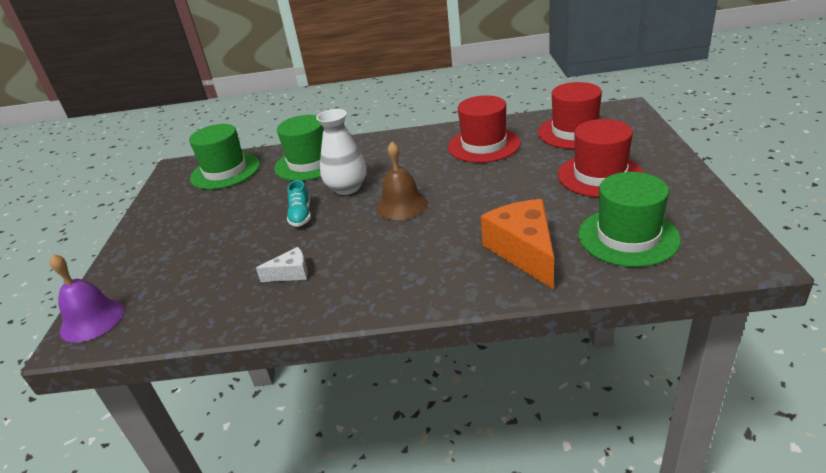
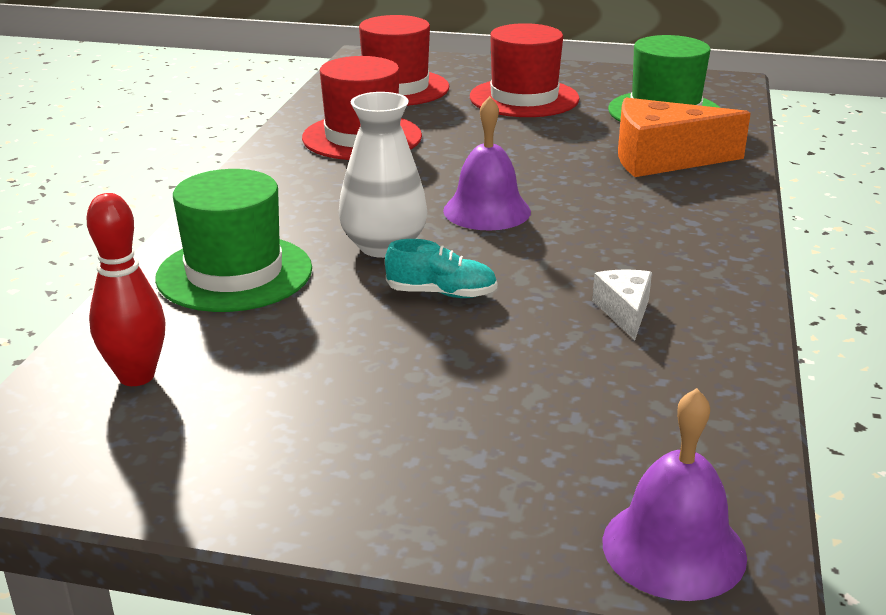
camera: 80 degrees left, 5 degrees down
green hat [189,124,260,190] -> red bowling pin [87,193,166,386]
brown bell [376,142,428,220] -> purple bell [443,96,531,231]

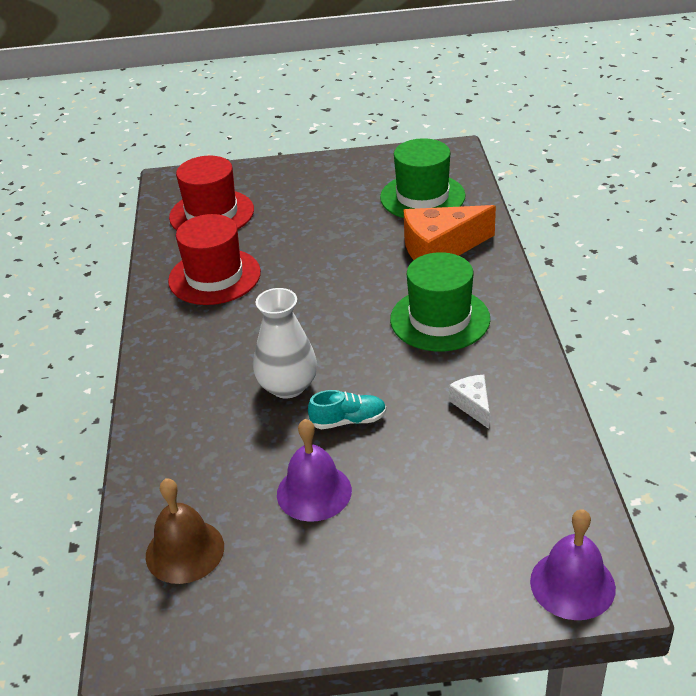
camera: 15 degrees left, 10 degrees up
red bowling pin [87,193,166,386] -> brown bell [146,478,224,584]
green hat [155,169,312,312] -> green hat moved to [390,252,490,351]
purple bell [443,96,531,231] -> purple bell moved to [277,419,352,522]
red hat [470,23,580,117] -> none

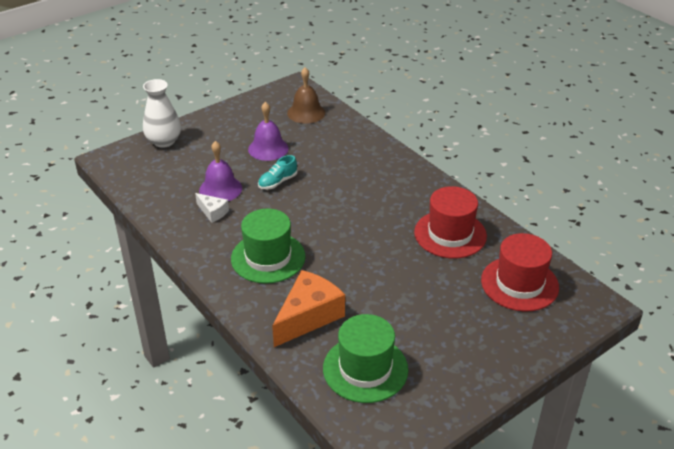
camera: 145 degrees right, 0 degrees up
white vase [253,288,317,398] -> white vase moved to [143,79,181,148]
purple bell [530,509,616,620] -> purple bell moved to [199,141,242,201]

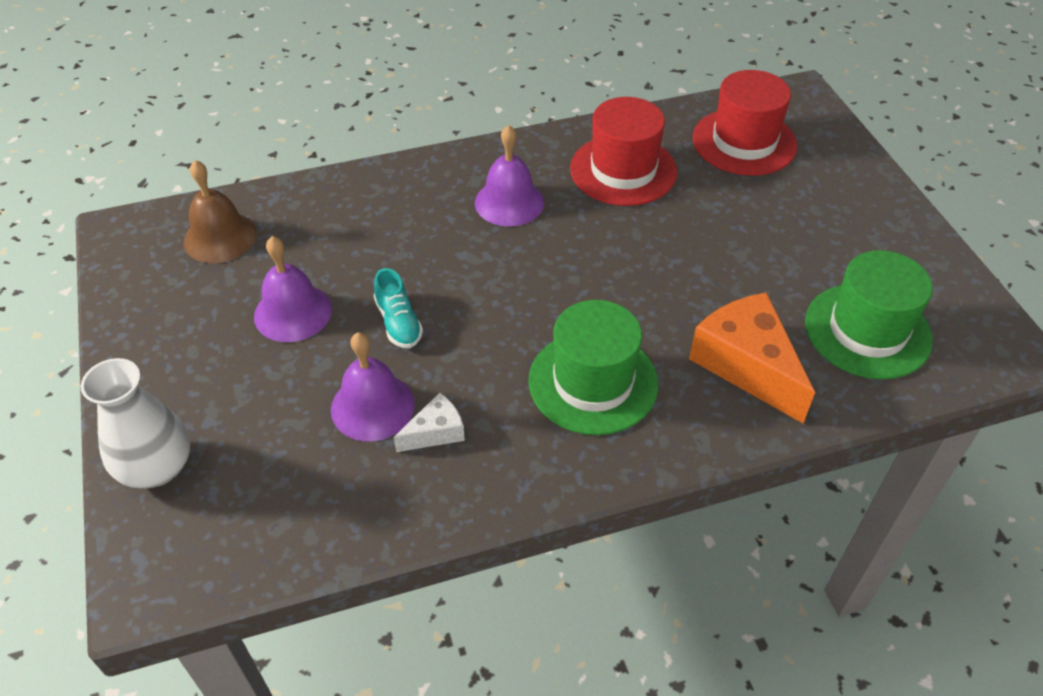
camera: 70 degrees left, 10 degrees up
none -> purple bell [475,125,544,226]

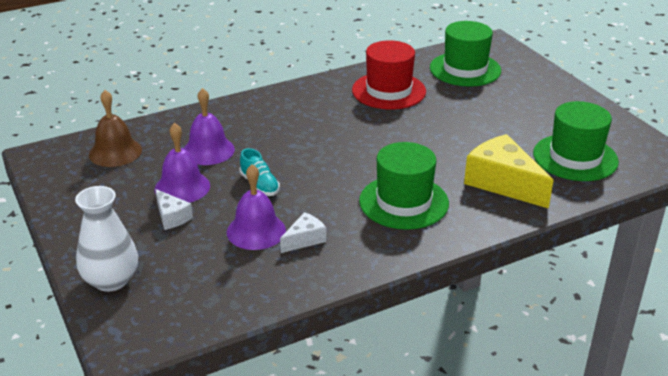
camera: 10 degrees left, 15 degrees down
purple bell [475,125,544,226] -> purple bell moved to [184,88,235,165]
orange cheese [689,292,815,423] -> yellow cheese [464,134,554,209]
red hat [693,70,797,176] -> green hat [430,21,501,87]
none -> white cheese [155,189,193,230]

